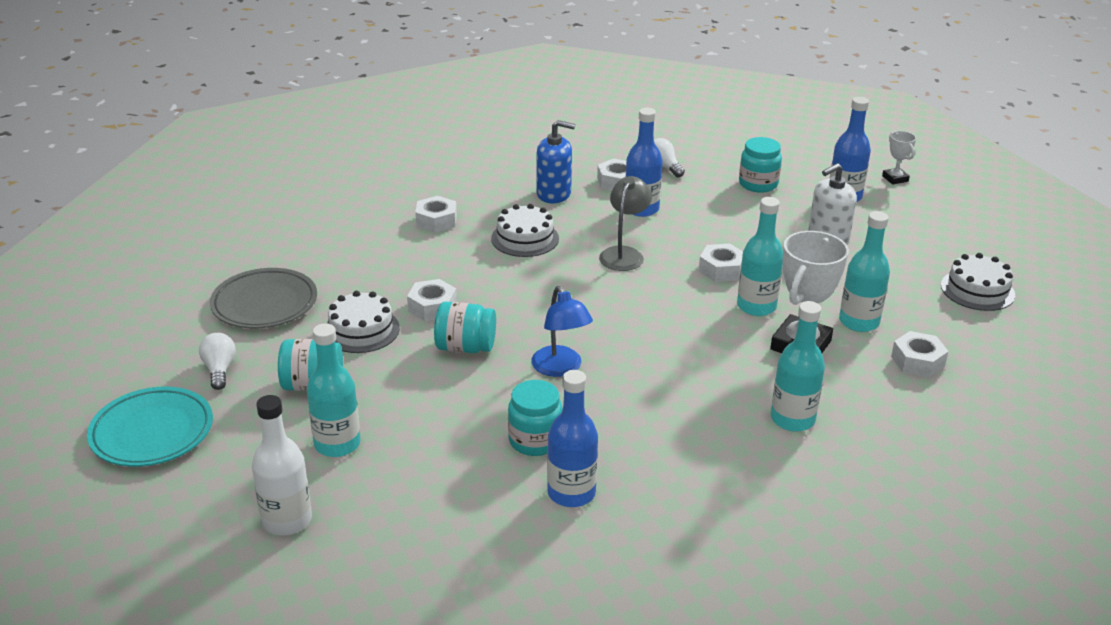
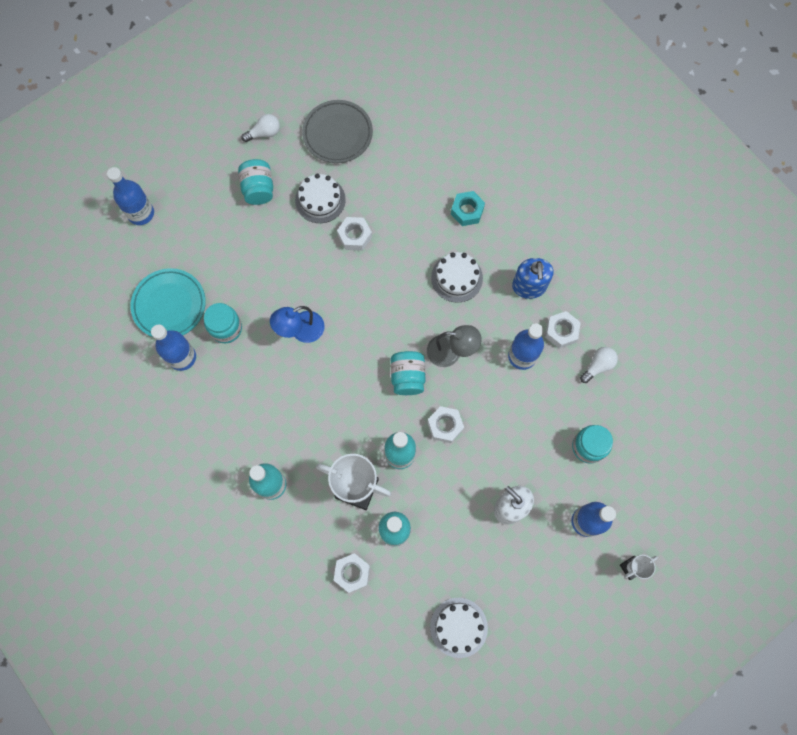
camera: 80 degrees right, 40 degrees up
turquoise plate [87,387,213,467] -> turquoise plate moved to [131,268,206,338]
white bottle [252,395,312,535] -> blue bottle [107,167,154,225]
turquoise bottle [307,323,361,457] -> none
white nut [415,196,457,233] -> turquoise nut [451,191,485,226]
turquoise jar [434,301,496,353] -> turquoise jar moved to [391,351,426,395]

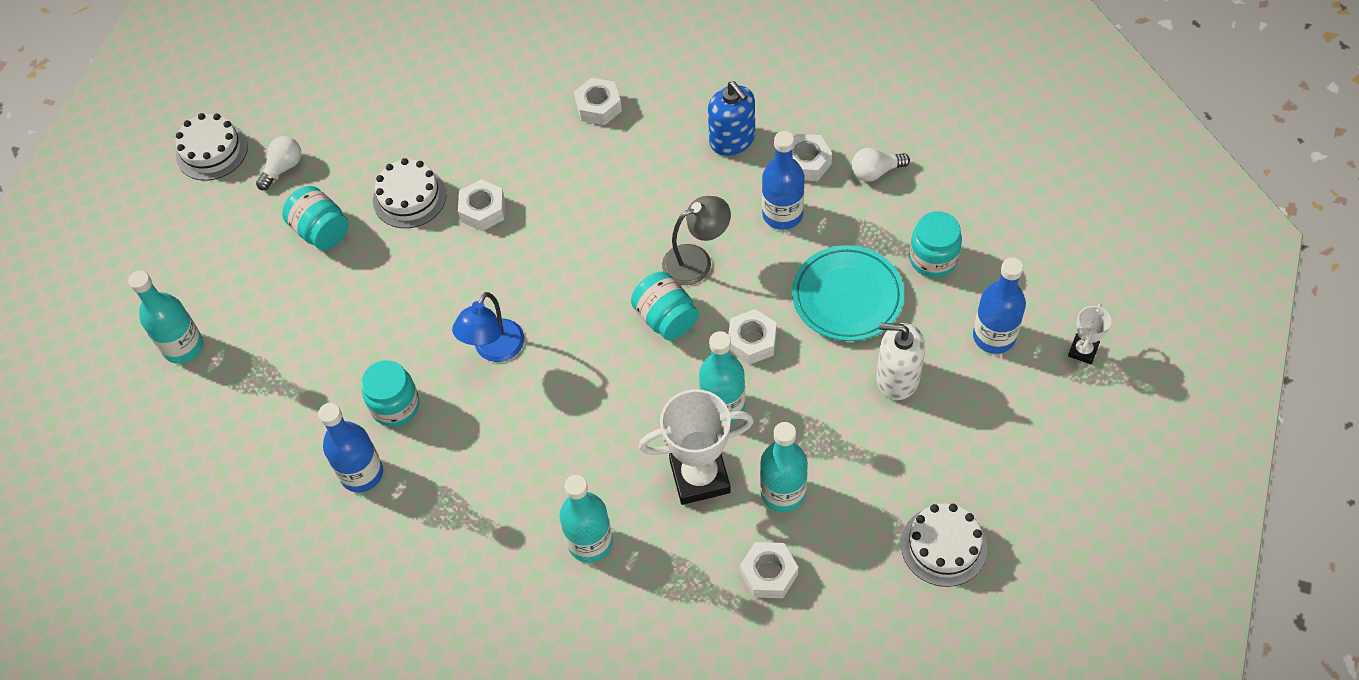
camera: 30 degrees left, 15 degrees down
blue bottle [107,167,154,225] -> turquoise bottle [128,271,203,364]
turquoise plate [131,268,206,338] -> turquoise plate moved to [792,245,904,341]
grey plate [302,100,373,163] -> none
white cake [431,252,483,303] -> white cake moved to [175,113,248,181]
turquoise nut [451,191,485,226] -> white nut [574,78,622,125]
white light bulb [580,347,618,383] -> white light bulb turned 120 degrees counterclockwise [852,148,910,182]

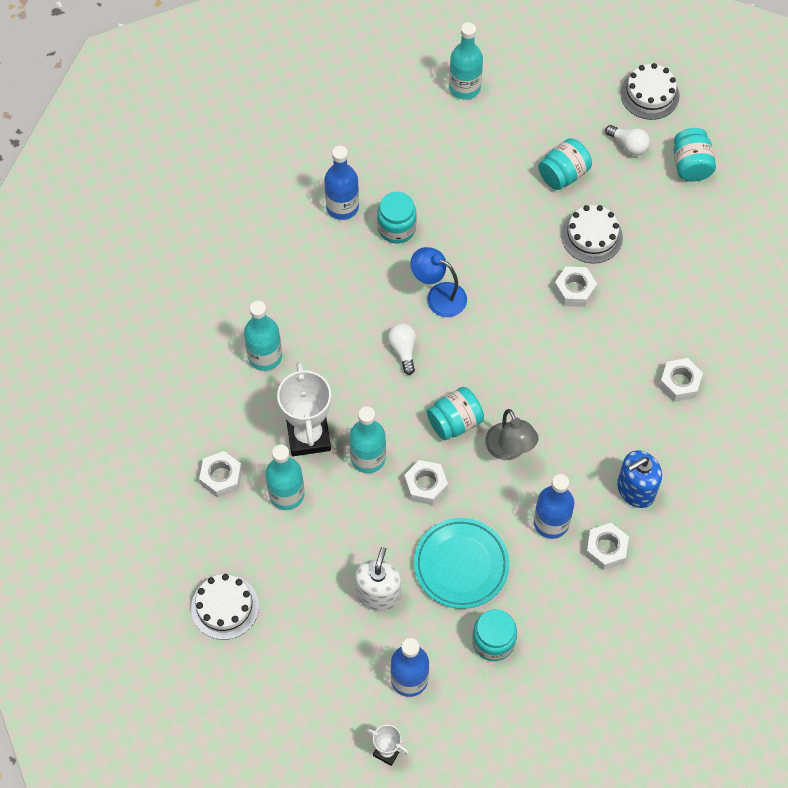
camera: 90 degrees right, 5 degrees up
white light bulb [852,148,910,182] -> white light bulb moved to [388,323,416,375]
none -> turquoise jar [673,128,716,182]

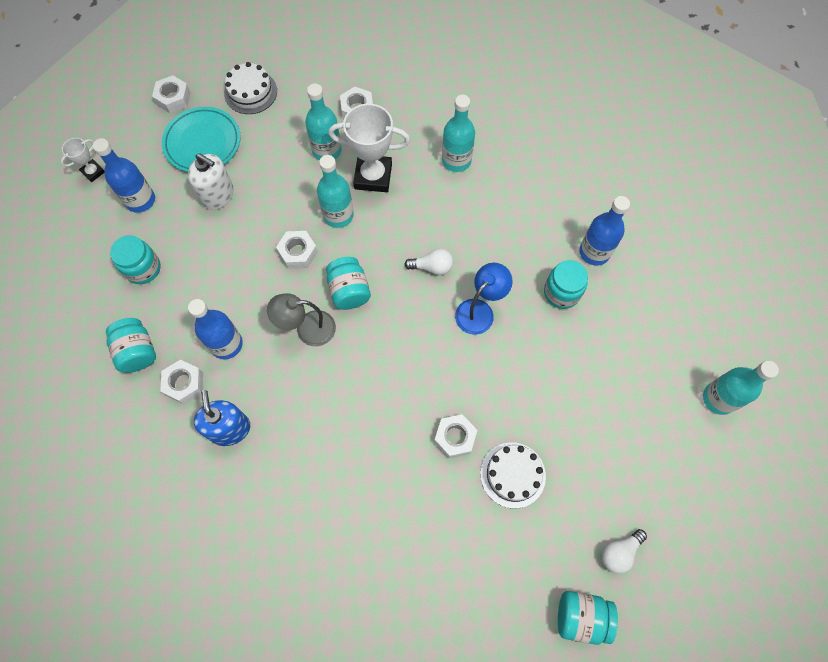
camera: 105 degrees right, 5 degrees up
turquoise plate [414,518,510,609] -> turquoise plate moved to [162,107,241,172]
turquoise jar [538,138,592,190] -> turquoise jar moved to [106,318,156,373]
white cake [620,63,680,120] -> none
white nut [659,358,703,402] -> white nut moved to [152,75,191,114]

